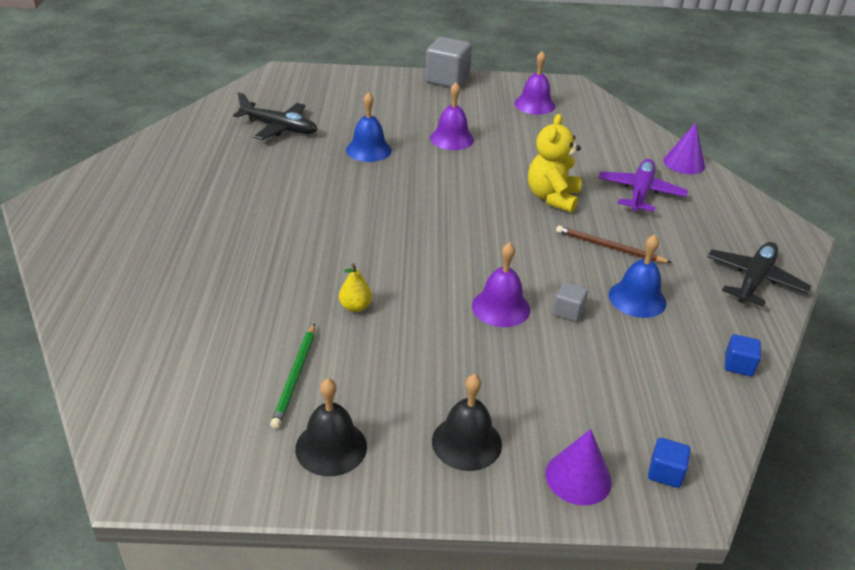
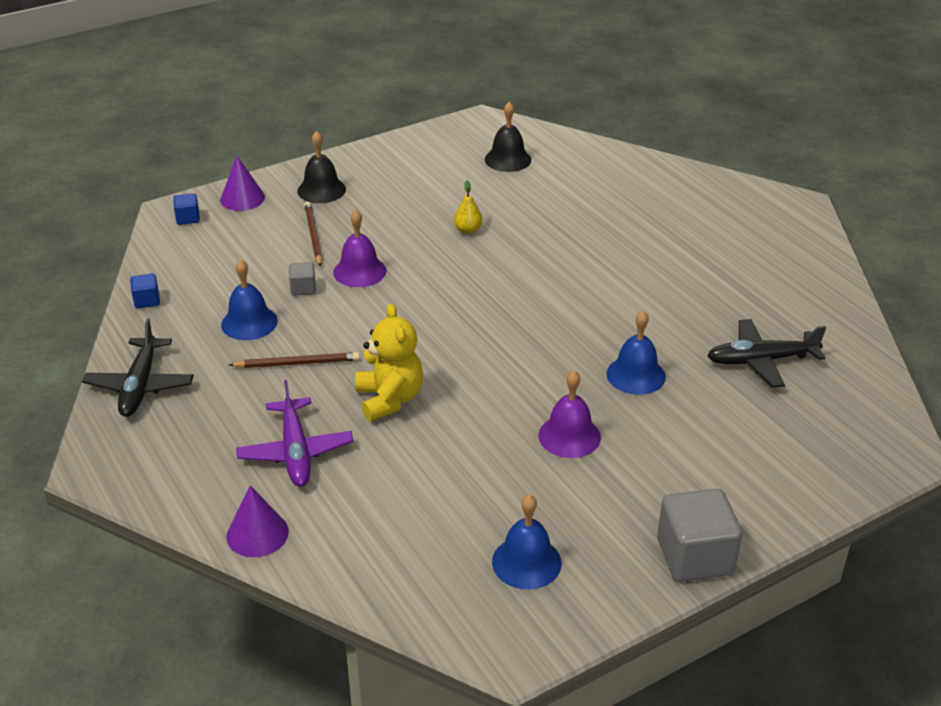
camera: 150 degrees right, 0 degrees up
green pencil [270,323,315,429] -> none
black bell [295,378,367,476] -> black bell moved to [485,102,531,172]
purple bell [514,51,555,115] -> blue bell [492,495,561,589]
none -> brown pencil [304,202,322,267]

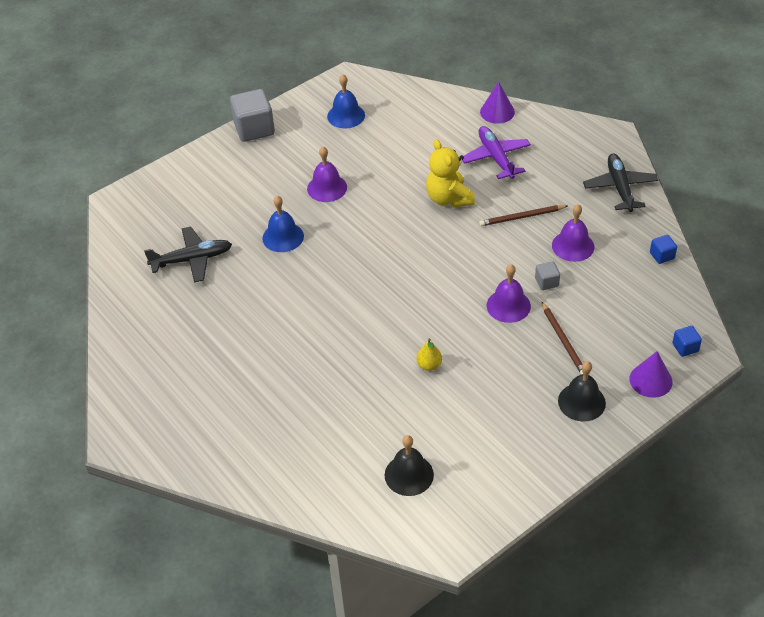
camera: 175 degrees right, 10 degrees up
blue bell [221,259,278,340] -> purple bell [552,204,595,262]

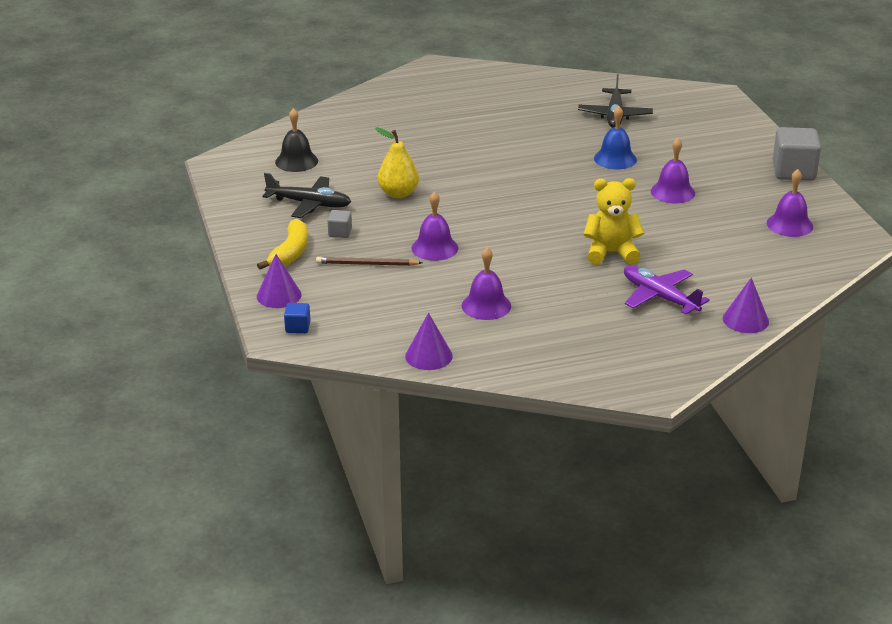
camera: 110 degrees right, 15 degrees down
blue bell [327,74,365,129] -> purple bell [767,169,813,237]
yellow pear [417,339,442,371] -> yellow pear [375,127,419,198], size x1.67
purple plane [462,126,531,179] -> purple plane turned 135 degrees counterclockwise [624,265,710,315]
brown pencil [479,205,567,226] -> none
grey cube [535,261,560,290] -> grey cube moved to [327,210,352,238]
black bell [558,361,606,422] -> yellow banana [257,219,308,270]
black plane [583,154,658,212] -> black plane moved to [262,173,351,218]
blue cube [650,235,677,264] -> purple cone [405,313,453,370]

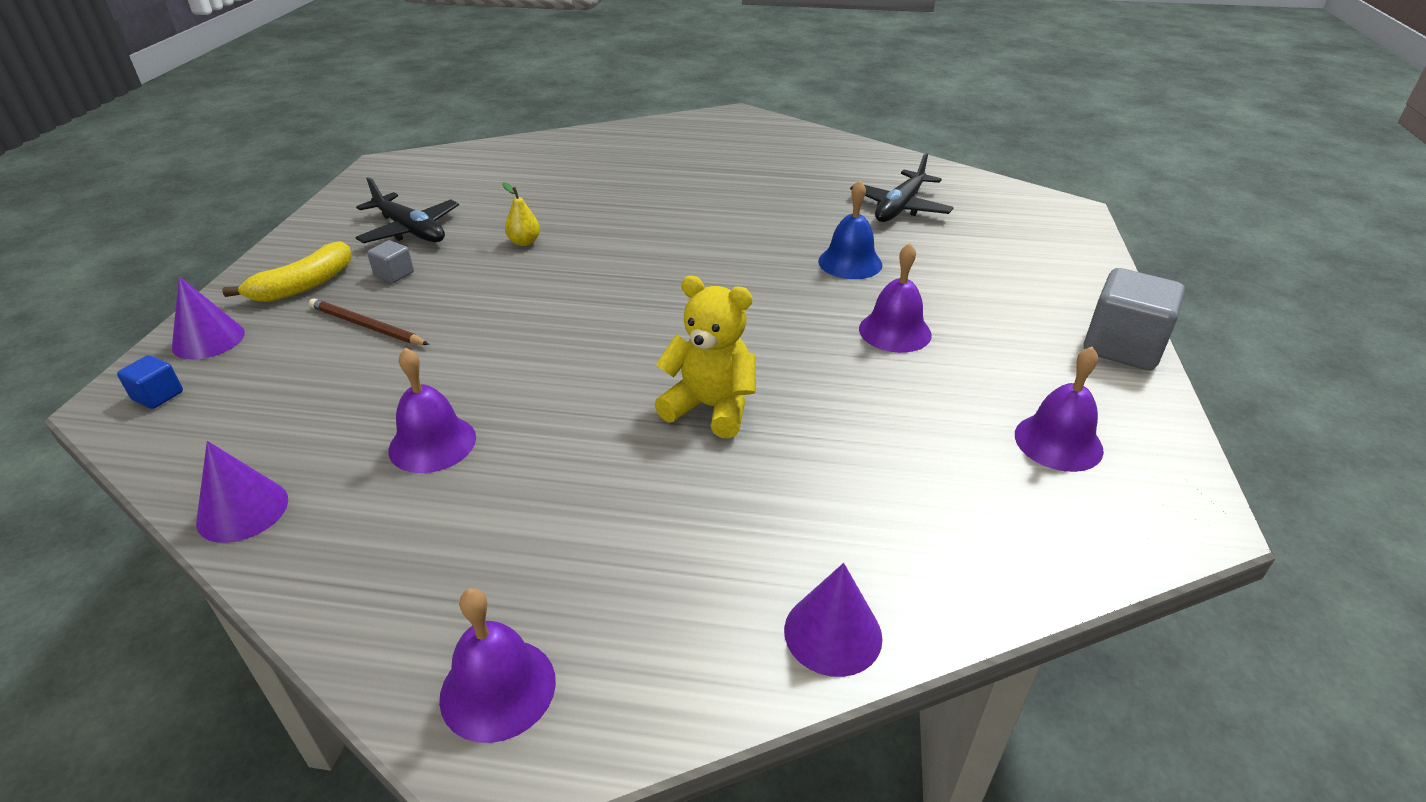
camera: 25 degrees right, 5 degrees up
black bell [275,108,318,172] -> none
yellow pear [375,127,419,198] -> yellow pear [502,182,540,246], size x0.60
purple bell [411,191,458,261] -> purple bell moved to [439,588,556,743]
purple plane [624,265,710,315] -> none

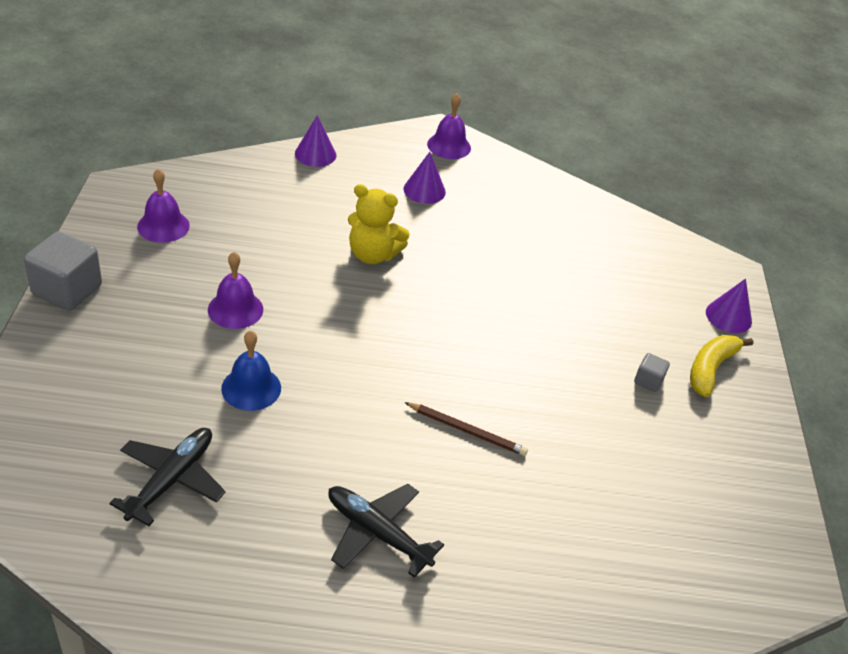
camera: 170 degrees right, 5 degrees up
blue cube [117,355,183,409] -> none
purple cone [196,441,288,543] -> purple cone moved to [404,152,446,204]
brown pencil [309,298,429,345] -> brown pencil moved to [404,402,528,456]
black plane [355,177,459,243] -> black plane moved to [328,484,444,578]
purple bell [388,348,476,473] -> none
yellow pear [502,182,540,246] -> none

